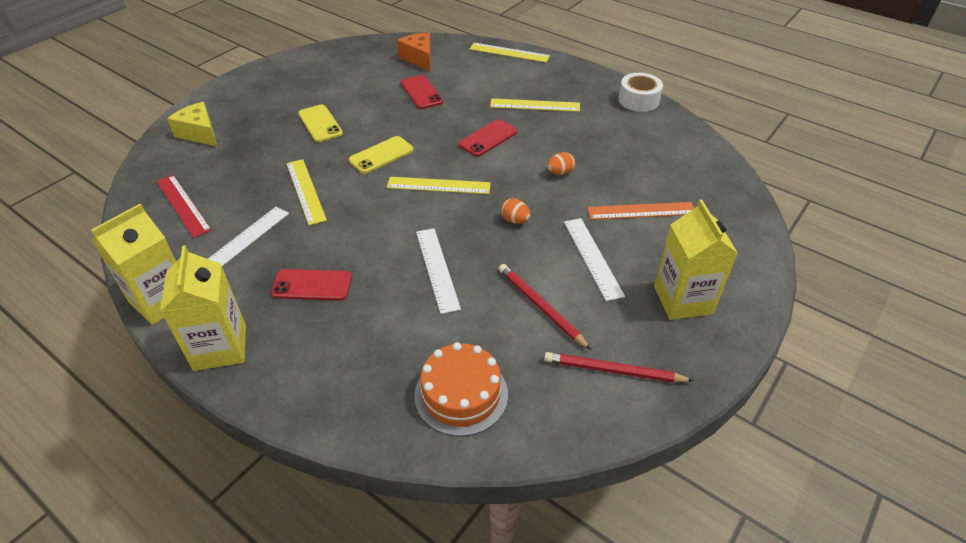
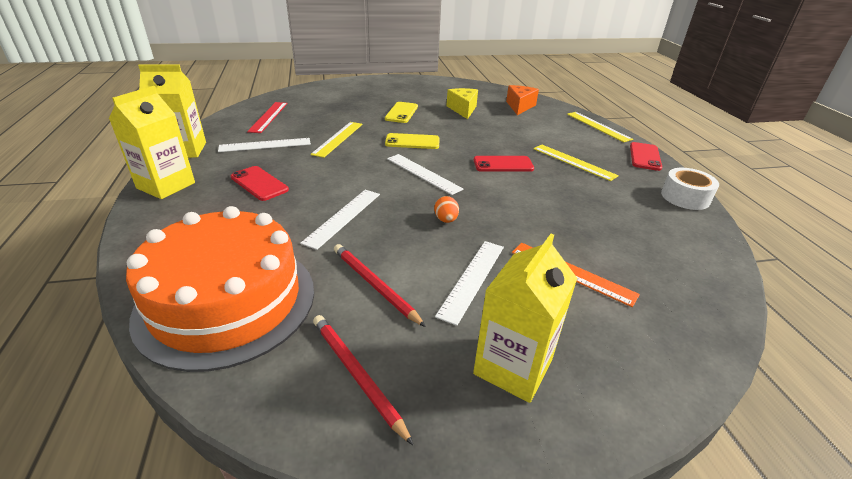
camera: 40 degrees right, 10 degrees down
yellow cheese [167,102,217,146] -> yellow cheese moved to [447,88,478,119]
yellow ruler [387,177,491,194] -> white ruler [387,154,464,195]
red phone [401,75,443,109] -> red phone moved to [630,142,662,171]
orange cake [414,342,508,436] -> orange cake [126,206,314,372], size x1.77
red pencil [499,264,591,350] -> red pencil turned 45 degrees counterclockwise [334,244,426,327]
orange egg [548,152,575,175] -> none

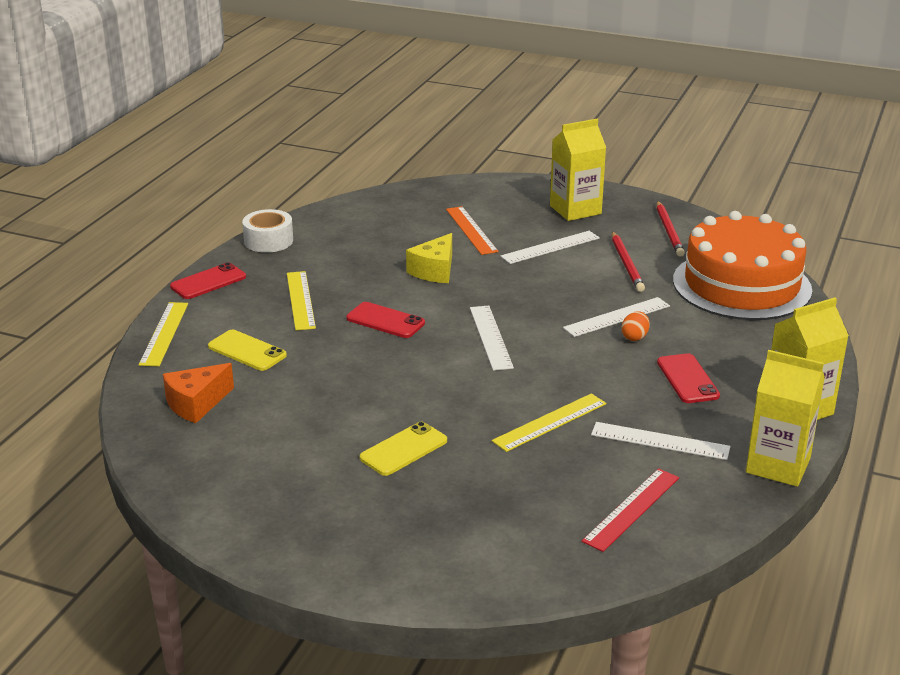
camera: 145 degrees left, 5 degrees down
yellow phone [385,133,440,149] -> yellow phone moved to [208,330,287,371]
orange egg [434,196,459,223] -> orange egg moved to [621,311,650,341]
yellow cheese [447,88,478,119] -> yellow cheese moved to [406,233,452,283]

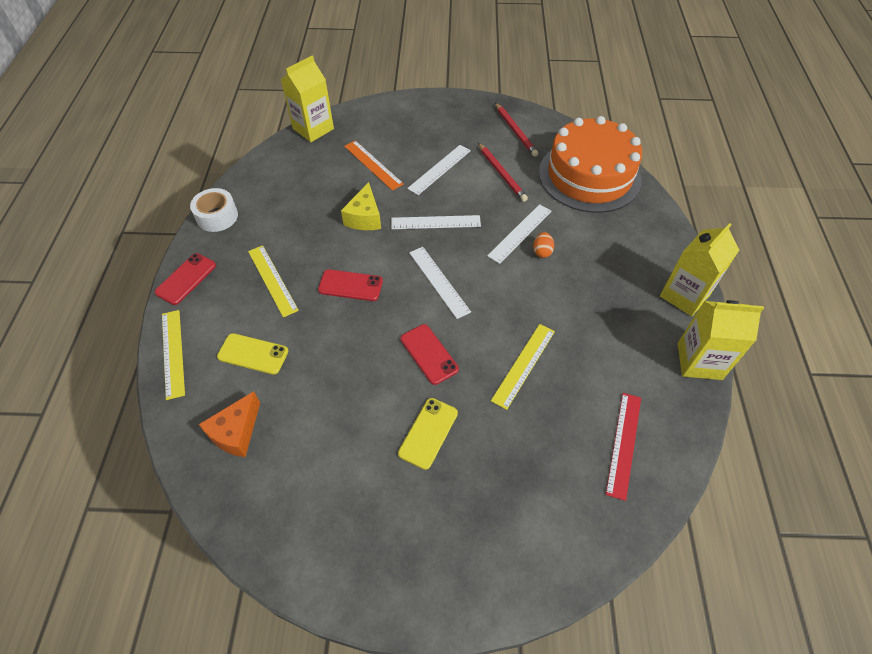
camera: 20 degrees left, 25 degrees up
yellow carton [550,119,606,221] -> yellow carton moved to [281,55,334,142]
white ruler [591,422,731,460] -> white ruler moved to [391,215,481,229]
red phone [657,353,720,403] -> red phone moved to [401,324,459,385]

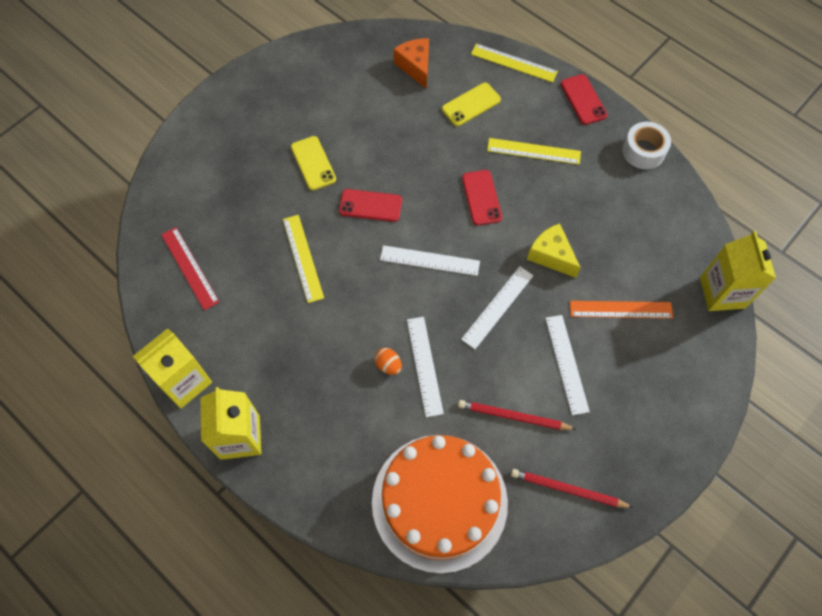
camera: 130 degrees right, 10 degrees up
red phone [318,269,383,301] -> red phone turned 60 degrees counterclockwise [462,170,502,225]

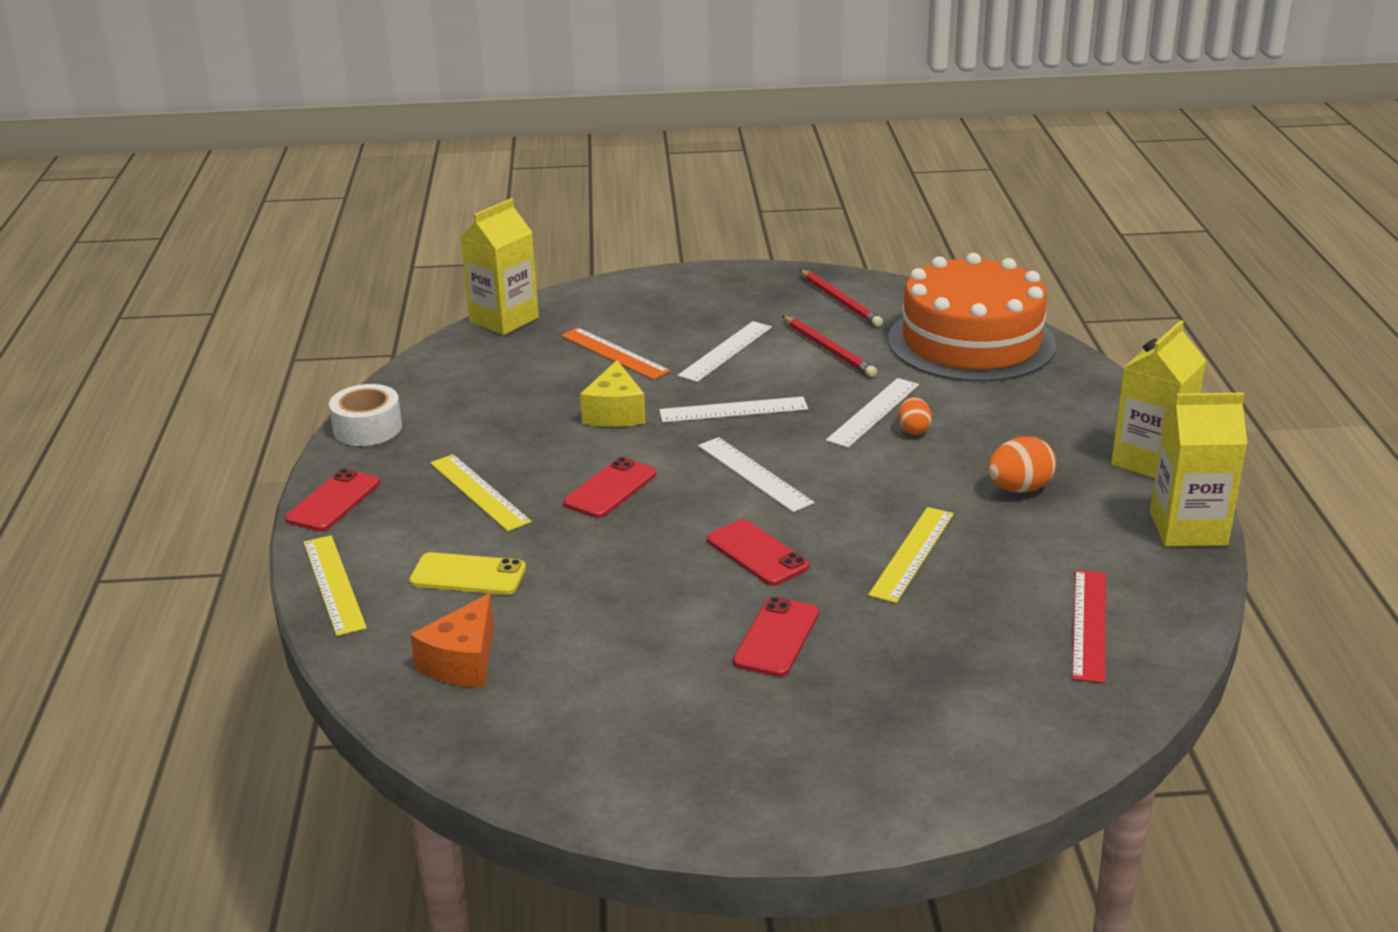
camera: 135 degrees left, 35 degrees down
yellow phone [291,136,336,190] -> red phone [733,597,819,677]
none -> orange egg [988,436,1056,493]

